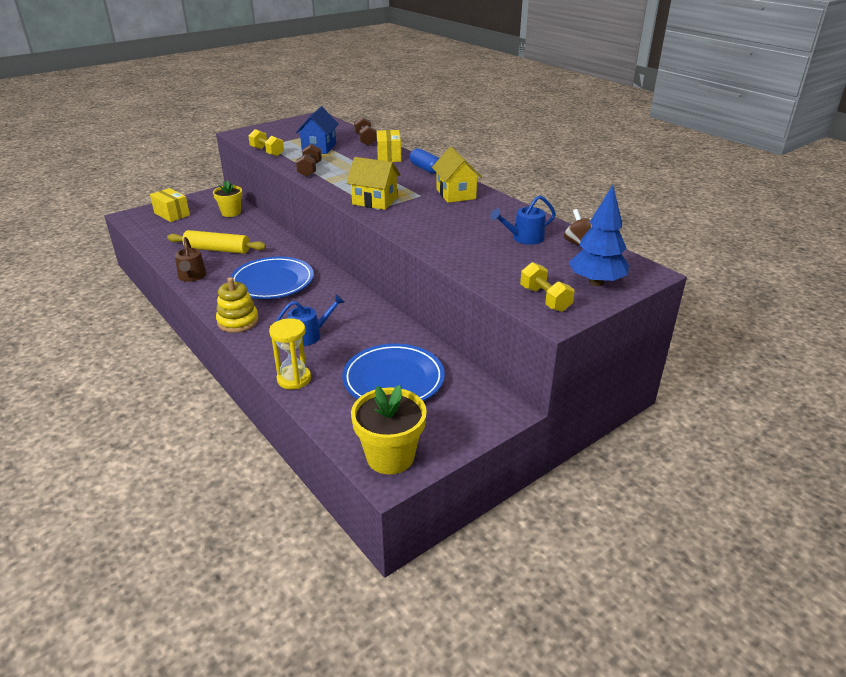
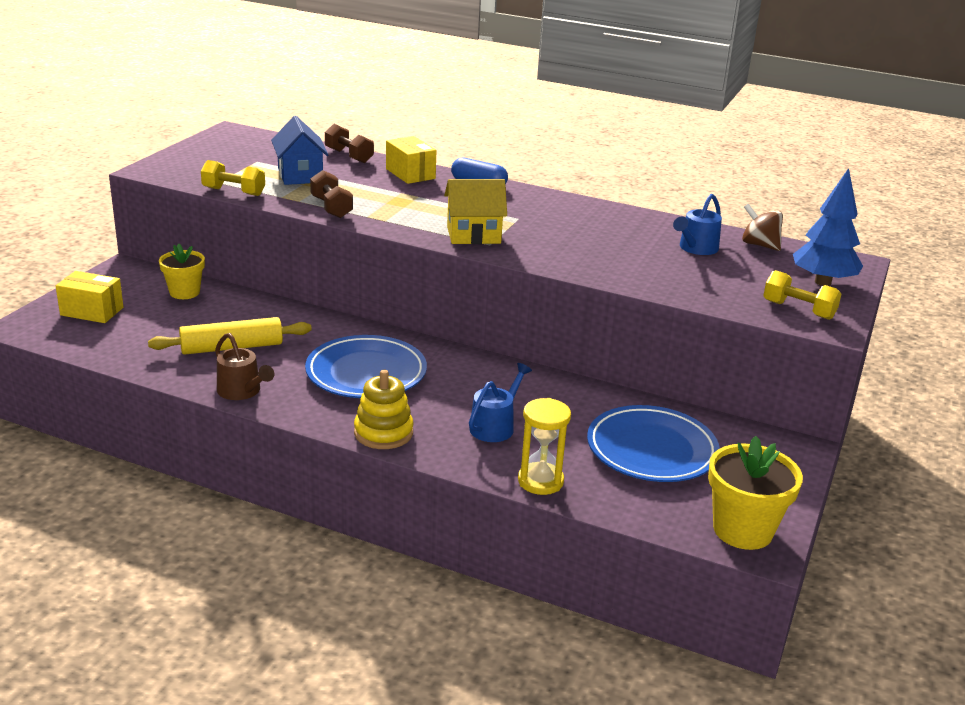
camera: 30 degrees left, 5 degrees down
yellow house [432,147,482,203] -> none

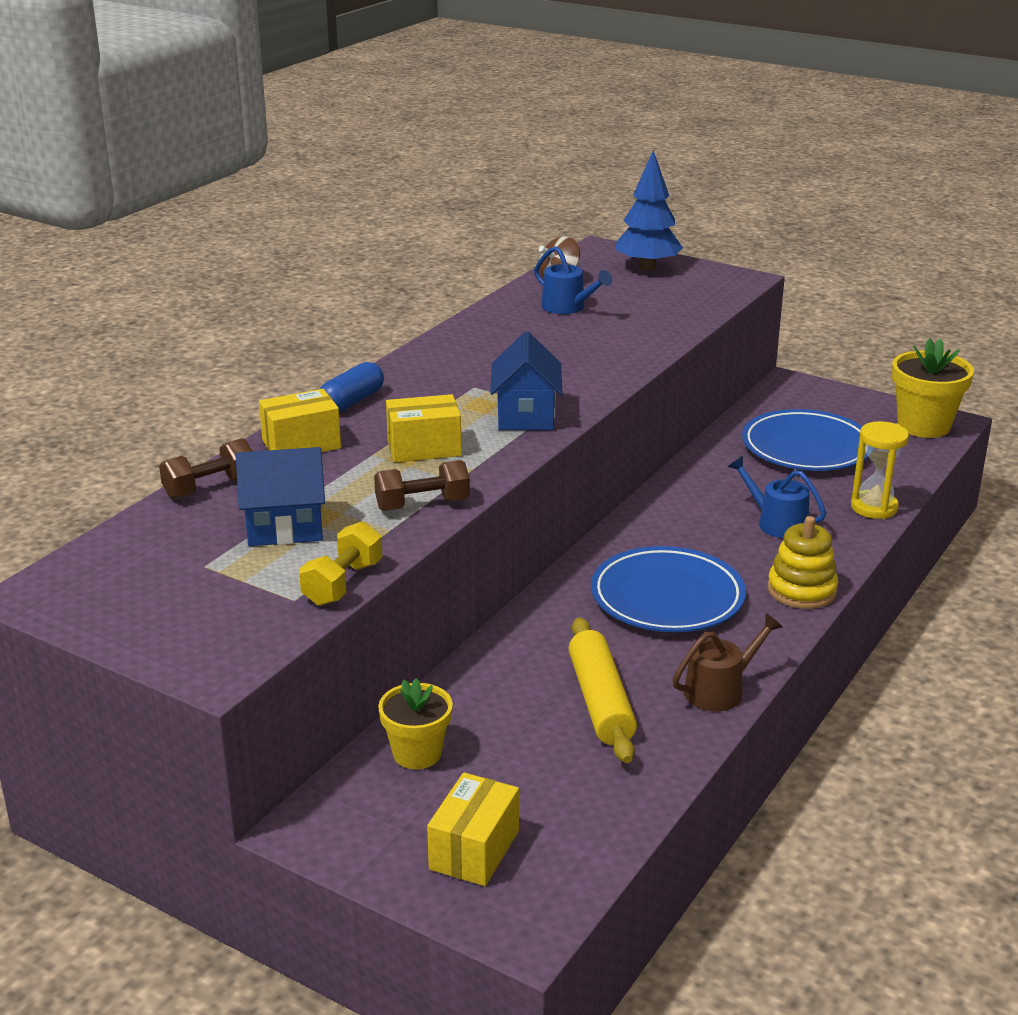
camera: 80 degrees left, 0 degrees up
yellow house [444,179,507,244] -> blue house [490,331,562,430]
yellow dumbbell [763,270,841,320] -> none
none -> yellow box [386,394,462,462]

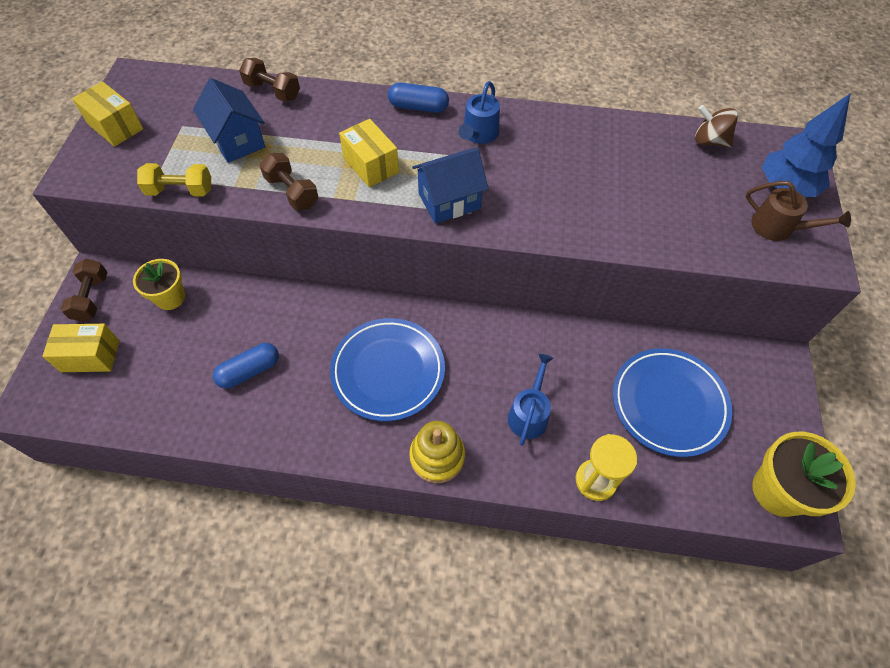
camera: 65 degrees right, 30 degrees up
yellow box [259,389,341,452] -> yellow box moved to [72,81,143,147]
blue watering can [534,246,612,314] -> blue watering can moved to [459,81,500,144]
yellow rolling pin [568,617,637,763] -> blue capsule [213,343,279,389]
brown watering can [672,614,783,711] -> brown watering can moved to [746,181,851,241]
none -> brown dumbbell [61,259,107,322]

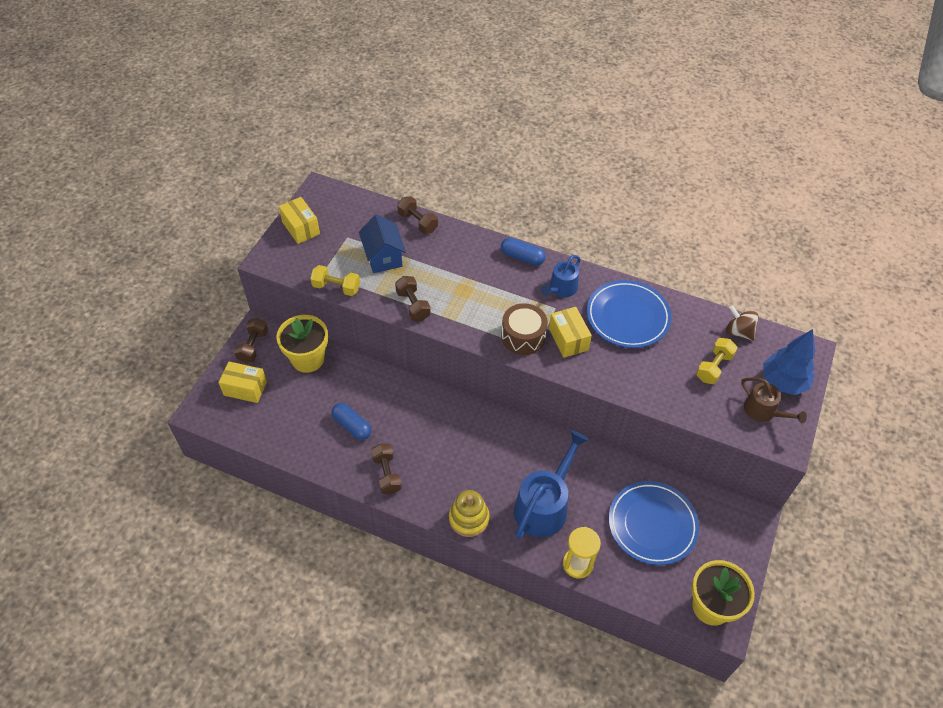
camera: 15 degrees right, 5 degrees down
yellow flower pot [133,259,185,310] -> yellow flower pot [276,315,328,373], size x1.51
blue capsule [213,343,279,389] -> blue capsule turned 60 degrees clockwise [332,403,371,440]
blue plate [330,318,445,421] -> blue plate moved to [587,280,672,348]
yellow box [339,119,399,187] -> yellow box moved to [549,307,592,358]
blue house [412,148,489,224] -> brown drum [501,303,548,355]
blue watering can [508,354,554,446] -> blue watering can [514,430,589,539], size x1.74
none -> brown dumbbell [371,444,402,494]
none -> yellow dumbbell [696,338,738,384]

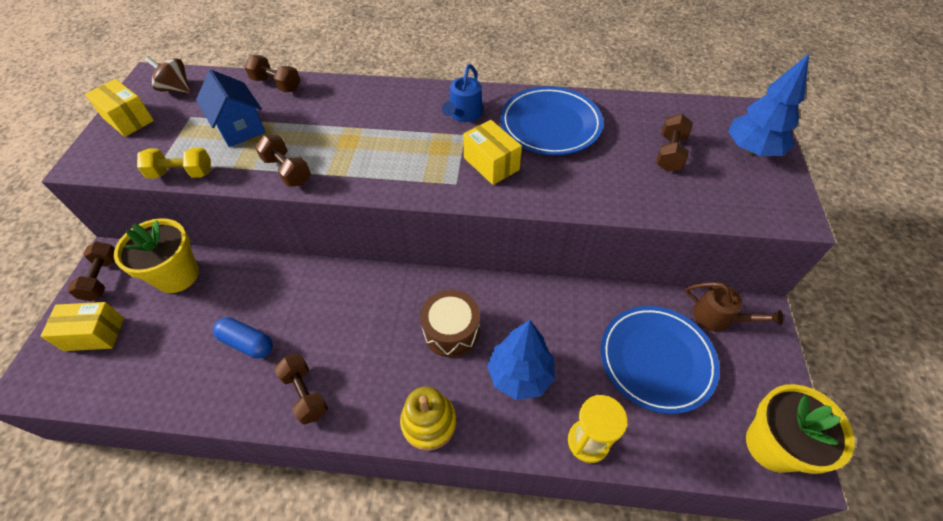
camera: 15 degrees left, 0 degrees up
blue capsule [501,238,546,266] -> none
brown drum [501,303,548,355] -> brown drum moved to [420,290,480,357]
blue watering can [514,430,589,539] -> blue tree [487,320,555,400]
yellow dumbbell [696,338,738,384] -> brown dumbbell [656,114,693,172]
brown spinning top [726,305,759,341] -> brown spinning top moved to [145,56,191,93]
brown watering can [741,377,807,423] -> brown watering can moved to [686,282,783,332]

